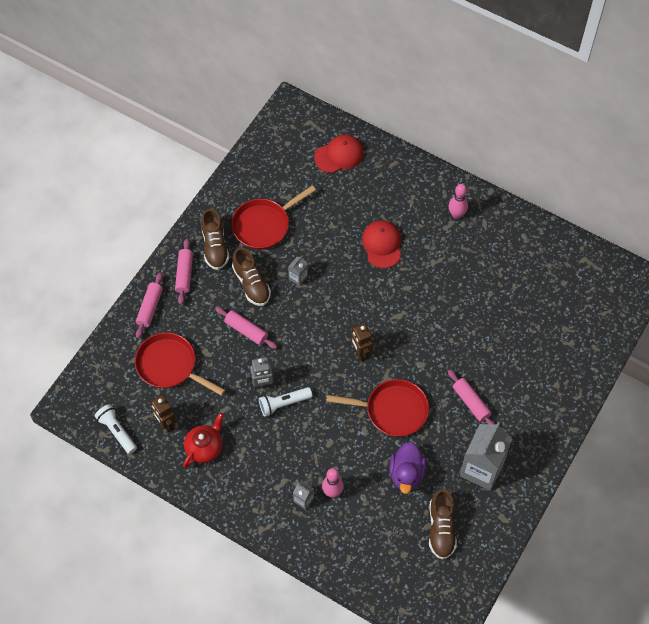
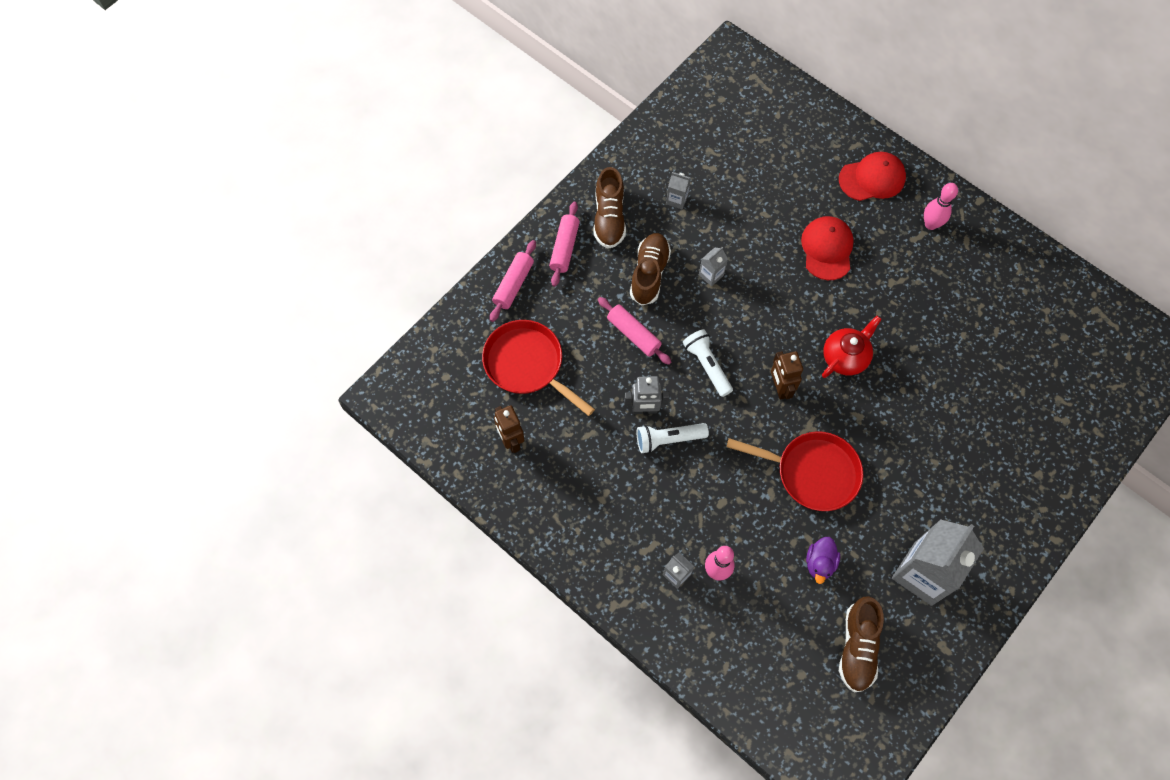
camera: 10 degrees right, 5 degrees up
white flashlight [94,404,137,454] -> white flashlight moved to [683,329,733,397]
red teapot [183,413,224,468] -> red teapot moved to [822,316,882,378]
red pan [231,185,316,250] -> grey carton [666,172,691,209]
brown shoe [232,247,271,306] -> brown shoe turned 150 degrees counterclockwise [630,233,671,306]
red cap [314,135,364,173] -> red cap moved to [839,152,906,201]
purple duck [389,442,426,494] -> purple duck [806,537,840,584], size x0.66
pink rolling pin [448,370,495,424] -> none

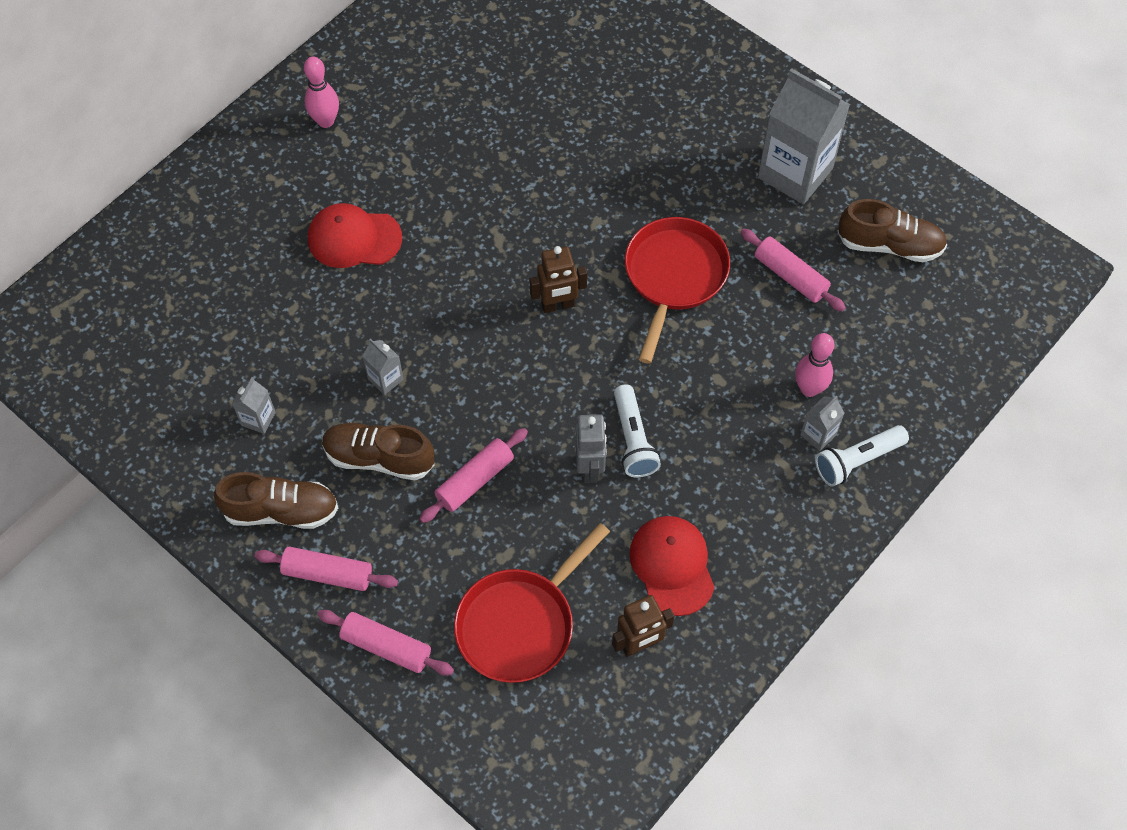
camera: 90 degrees left, 5 degrees down
white flashlight [683,329,733,397] -> white flashlight moved to [815,425,909,487]
purple duck [806,537,840,584] -> pink rolling pin [740,228,846,312]
red teapot [822,316,882,378] -> none
red cap [839,152,906,201] -> red cap moved to [629,516,715,616]

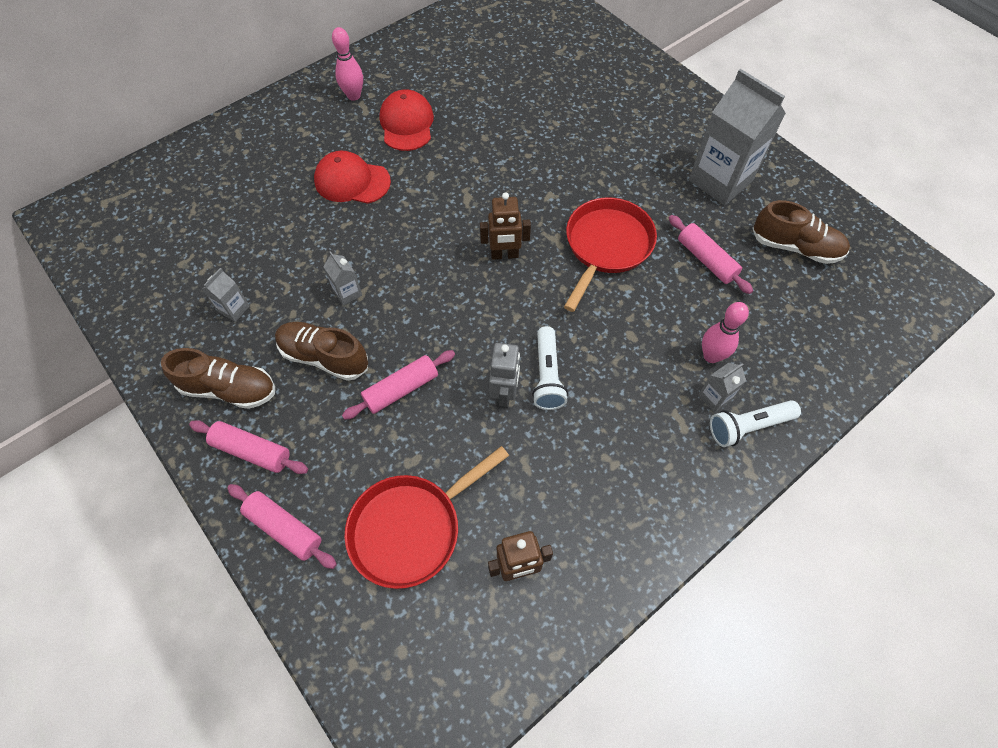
camera: 10 degrees right, 0 degrees up
red cap [629,516,715,616] -> red cap moved to [379,90,434,151]

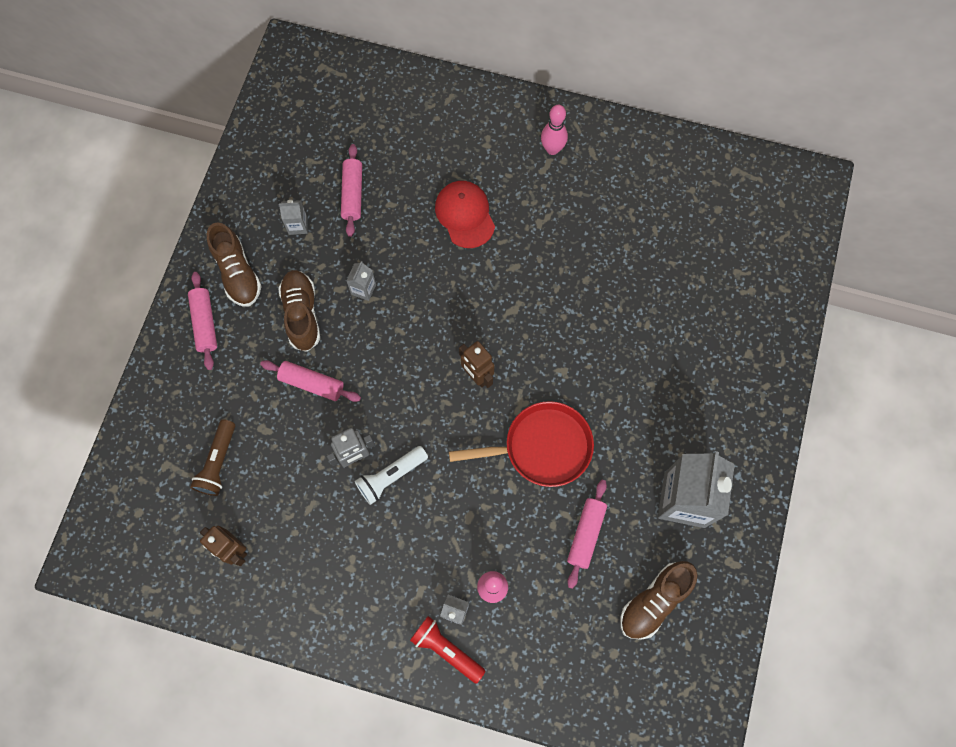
camera: 55 degrees right, 10 degrees up
pink rolling pin [227,484,337,569] -> pink rolling pin moved to [341,144,362,237]
red pan [344,446,509,589] -> brown flashlight [190,419,235,496]
red cap [379,90,434,151] -> none
white flashlight [710,400,801,447] -> red flashlight [410,616,486,684]
brown shoe [752,200,850,264] -> brown shoe turned 60 degrees clockwise [620,561,698,640]

